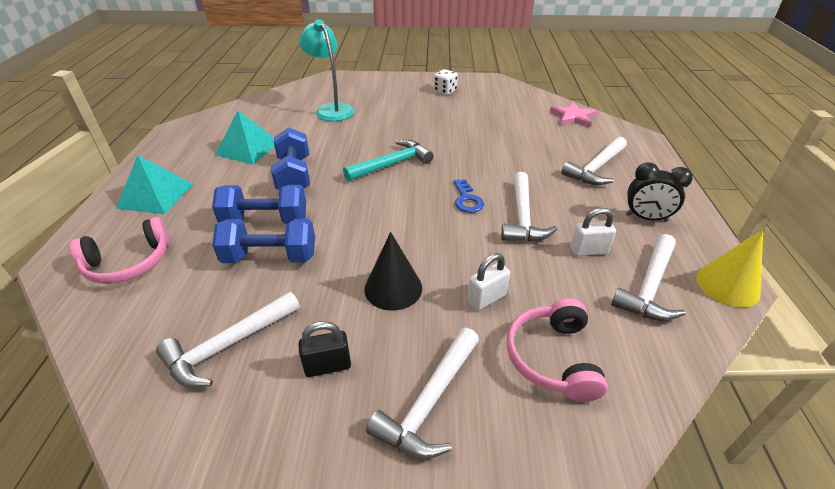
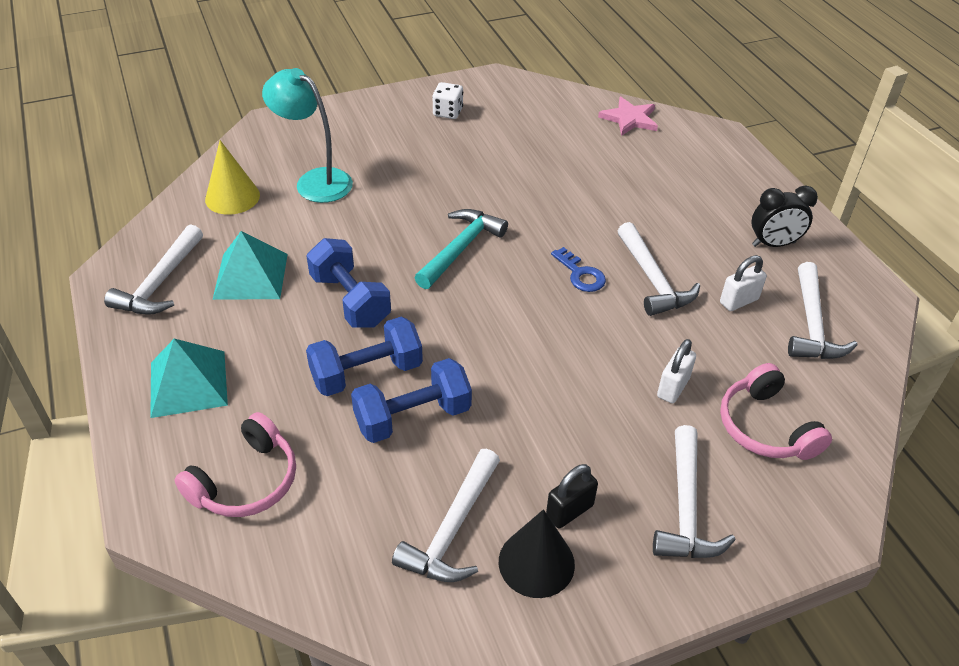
camera: 25 degrees left, 5 degrees up
black cone [364,232,422,311] -> black cone moved to [499,509,575,598]
white hammer [561,137,627,185] -> white hammer moved to [104,224,203,315]
yellow cone [696,229,763,308] -> yellow cone moved to [205,140,260,215]

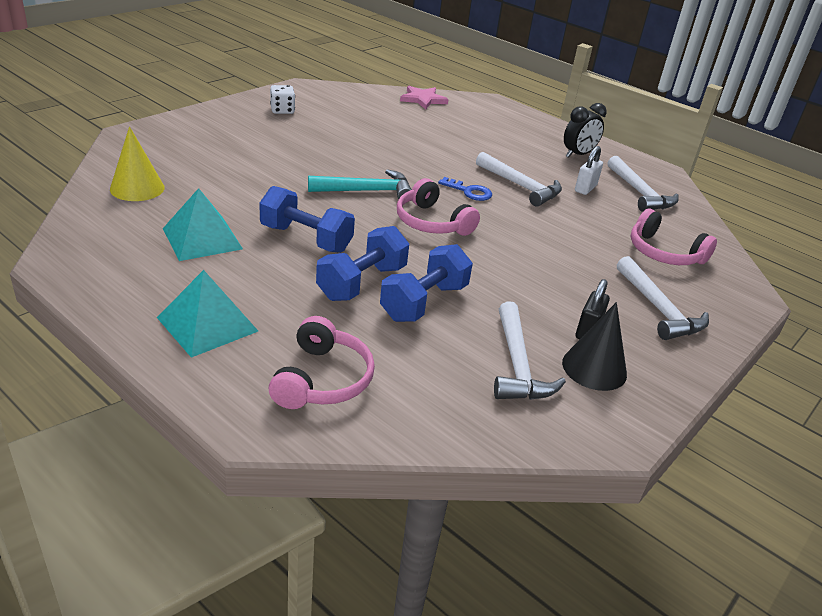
camera: 30 degrees left, 10 degrees down
white hammer [104,224,203,315] -> none
turquoise lamp [262,68,353,203] -> none
turquoise hammer [415,209,508,289] -> turquoise hammer turned 75 degrees clockwise [308,169,412,199]
white padlock [657,339,696,403] -> none
none -> pink headphones [397,178,480,236]

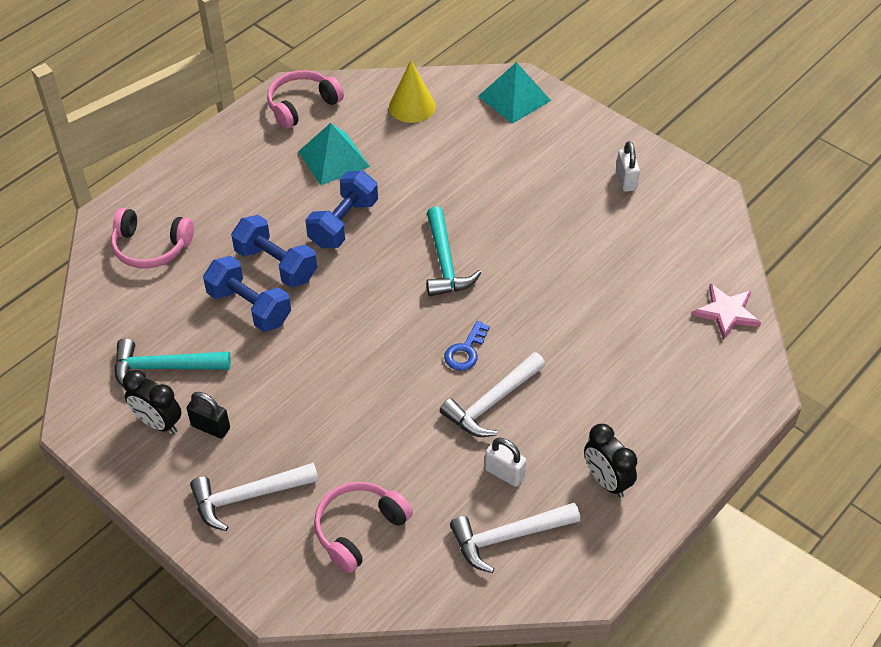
camera: 95 degrees right, 15 degrees up
turquoise pyramid [157,270,258,358] -> turquoise pyramid moved to [478,62,551,124]
white dice [270,85,295,114] -> white padlock [616,141,640,192]
pink headphones [397,178,480,236] -> pink headphones moved to [267,70,344,129]
white hammer [494,301,566,400] -> turquoise hammer [115,339,231,386]
black cone [562,302,627,391] -> black clock [123,370,182,434]

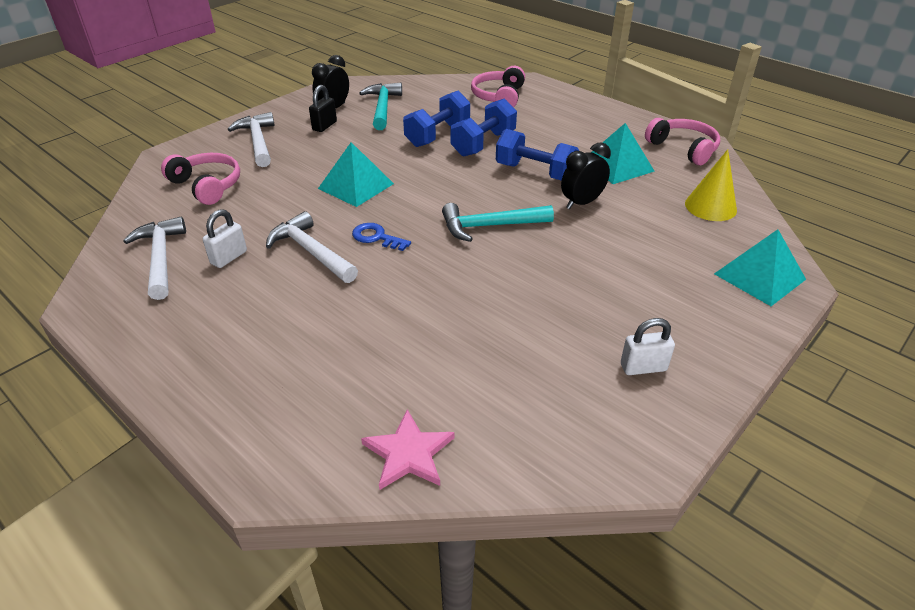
camera: 90 degrees right, 10 degrees down
black clock [584,424,637,498] -> black clock moved to [561,142,611,209]
none -> turquoise pyramid [318,142,394,207]

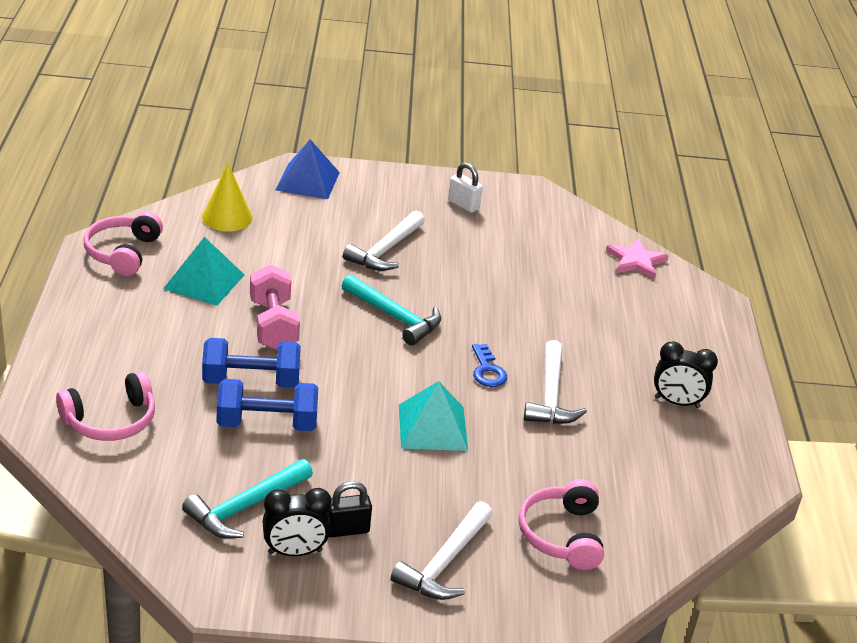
camera: 135 degrees left, 5 degrees down
white hammer [123,217,186,300] -> white hammer moved to [343,210,425,271]
white padlock [203,209,247,268] -> none
blue dumbbell [496,129,579,181] -> pink dumbbell [250,264,300,350]
black clock [561,142,611,209] -> black clock moved to [654,341,718,408]
turquoise pyramid [714,229,806,306] -> blue pyramid [276,139,340,199]

